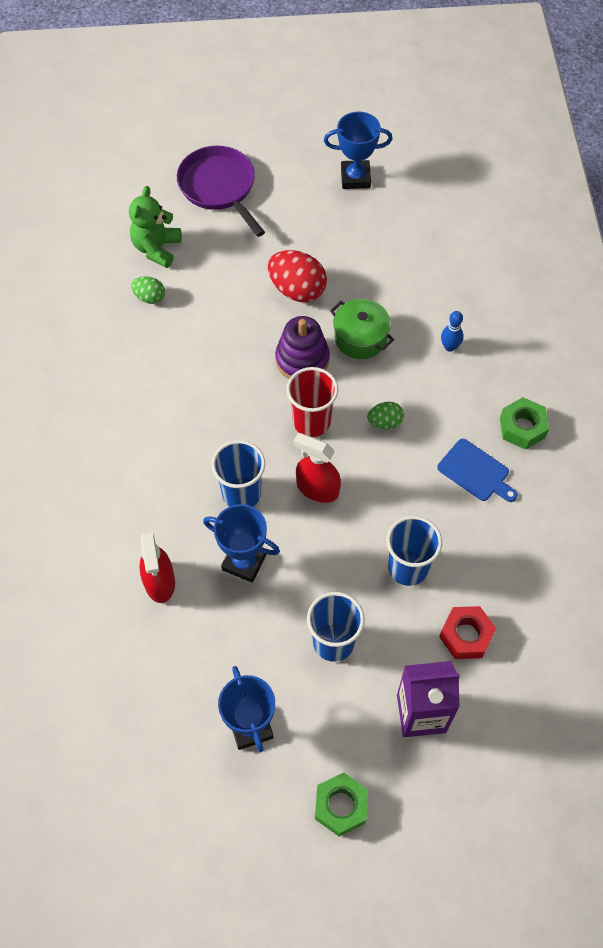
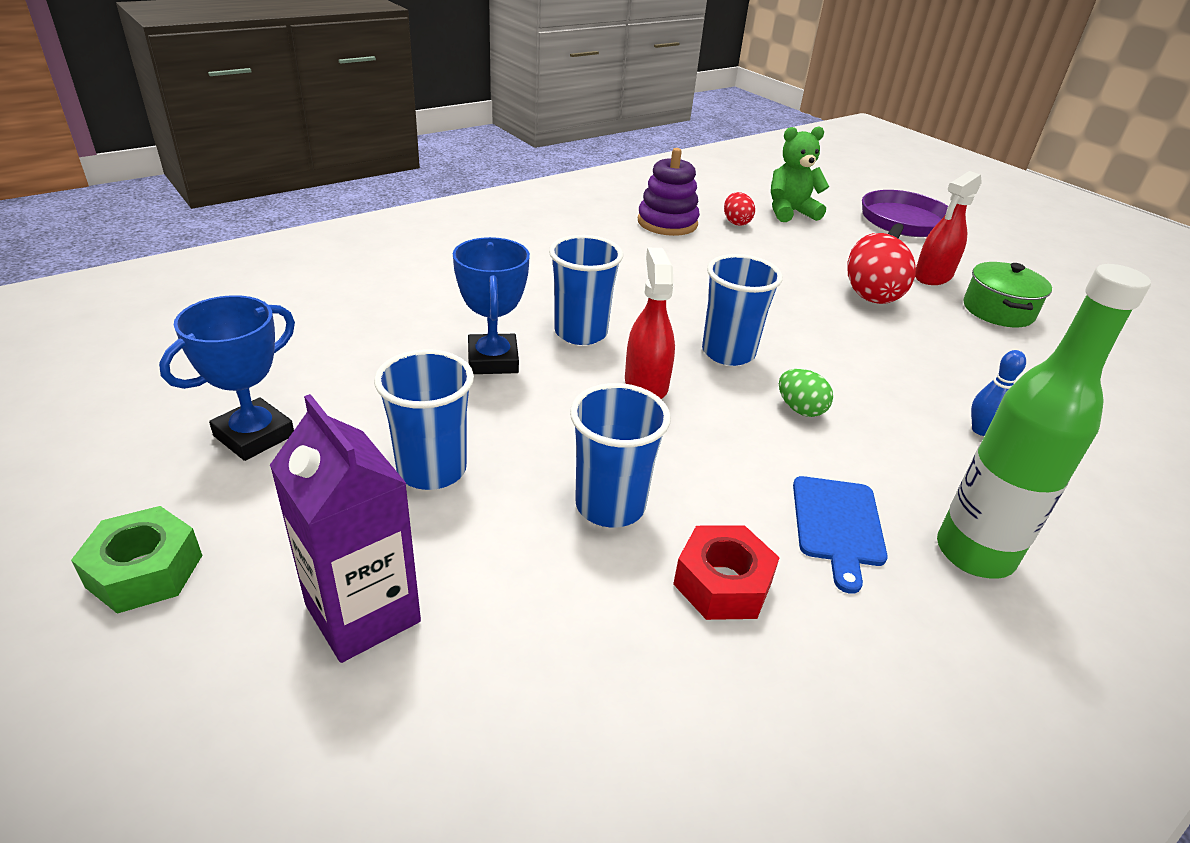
camera: 55 degrees right, 25 degrees down
green egg [131,276,165,304] -> red egg [724,192,755,226]
red spray bottle [139,532,175,603] -> red spray bottle moved to [915,171,982,285]
purple stacking toy [275,316,330,379] -> purple stacking toy moved to [638,148,700,236]
red cup [286,367,338,437] -> blue cup [702,254,783,366]
blue trophy [324,111,393,189] -> none
green pot [330,299,394,359] -> green pot moved to [963,262,1052,327]
red nut [439,606,496,659] -> red nut moved to [673,525,780,620]
green nut [500,397,549,450] -> green bottle [937,264,1151,579]

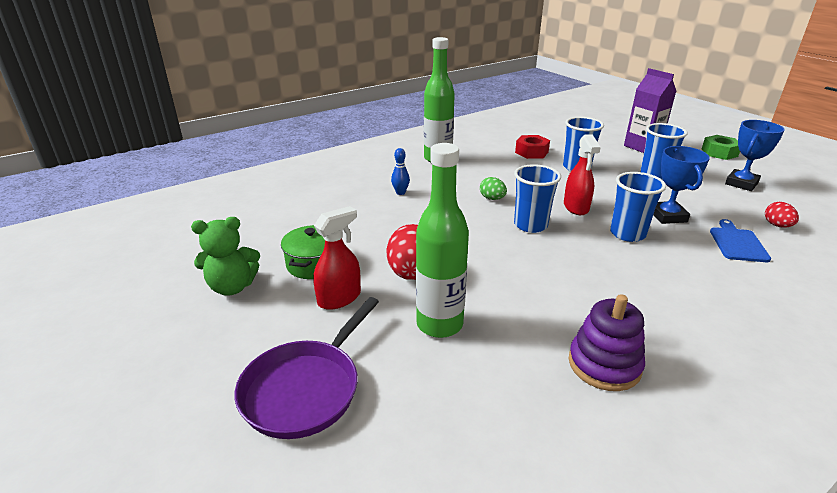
camera: 175 degrees left, 5 degrees down
red egg [724,192,755,226] -> red egg moved to [765,202,799,228]
green teddy bear [771,127,829,222] -> green teddy bear moved to [191,217,260,296]
blue cutting board [793,476,888,594] -> blue cutting board moved to [710,219,771,262]
none -> green bottle [416,143,469,338]

